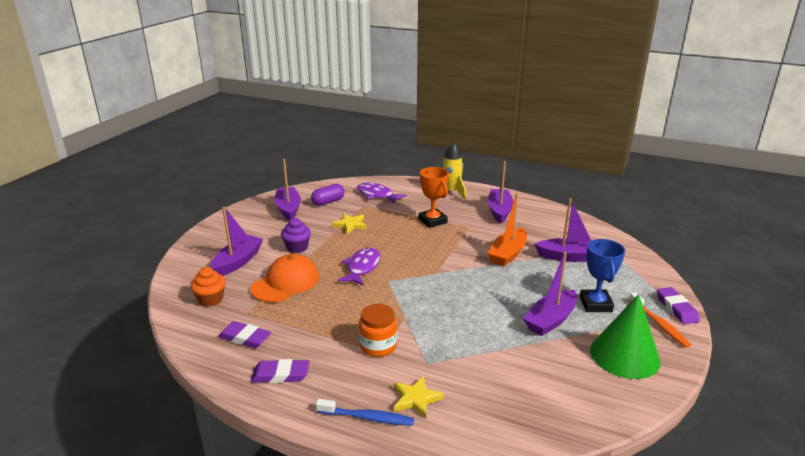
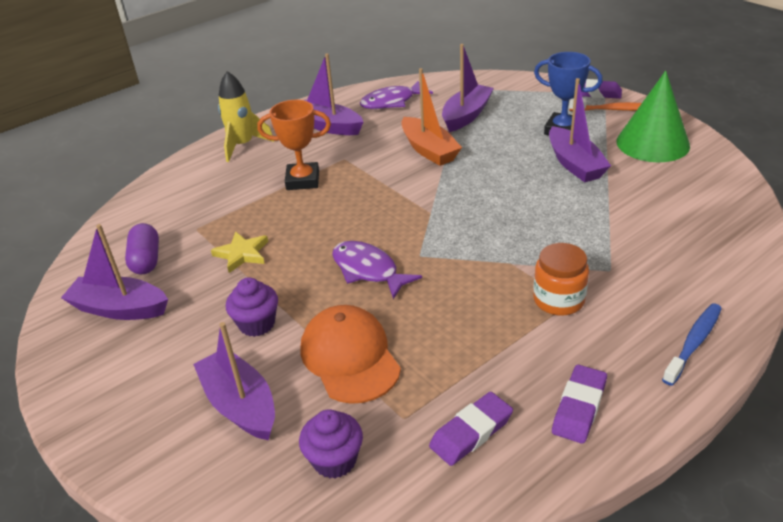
camera: 60 degrees left, 10 degrees up
orange cupcake [190,267,226,307] -> purple cupcake [299,409,363,479]
purple fish [357,182,407,204] -> purple fish moved to [360,81,433,109]
yellow star [394,376,444,419] -> none

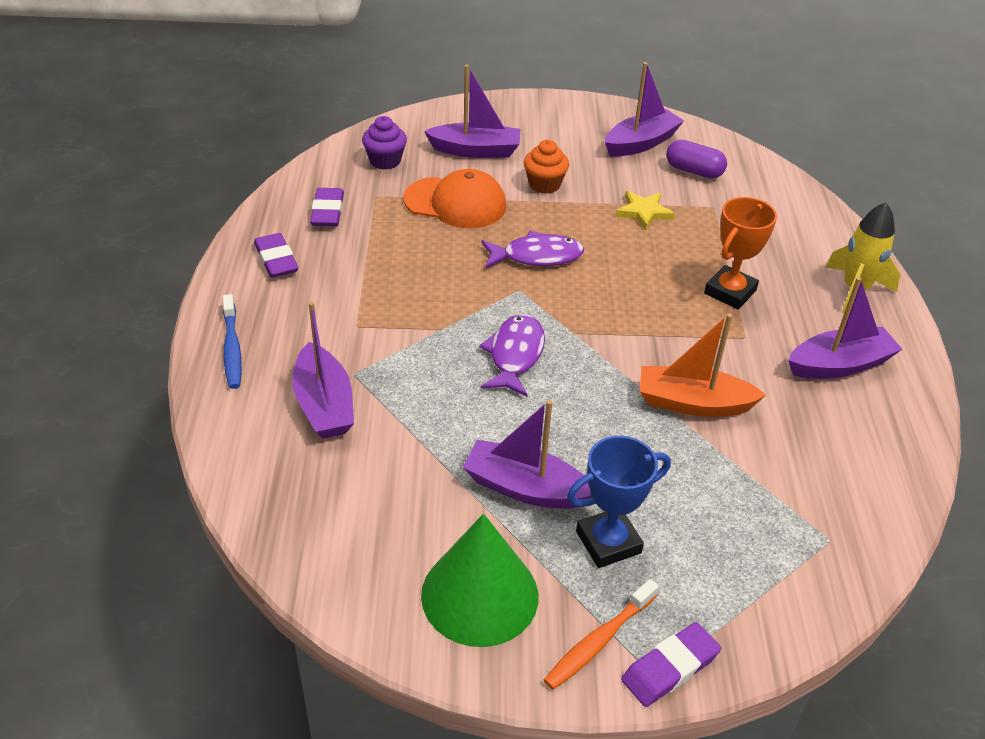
camera: 125 degrees right, 5 degrees up
purple cupcake [226,277,278,337] -> orange cupcake [524,140,569,194]
purple fish [360,81,433,109] -> purple fish moved to [479,314,545,397]
purple boat [442,44,494,132] -> purple boat moved to [292,301,354,439]
orange jar [533,243,589,316] -> none

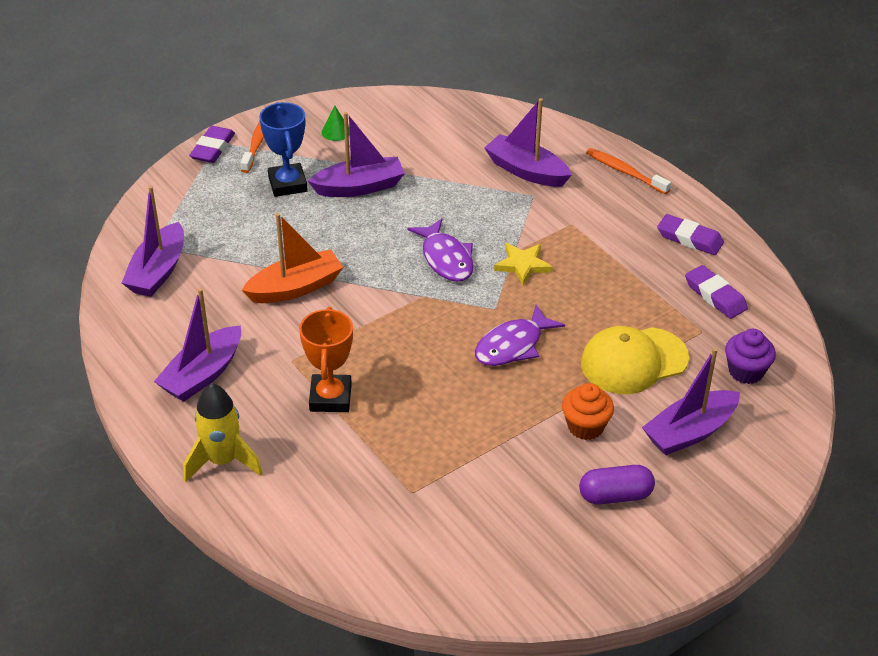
camera: 145 degrees right, 0 degrees up
blue toothbrush [223,294,242,389] -> orange toothbrush [586,148,671,194]
orange cap [403,169,506,228] -> yellow cap [581,326,689,394]
green cone [421,514,538,647] -> green cone [321,106,350,141], size x0.40
blue trophy [567,436,671,568] -> blue trophy turned 45 degrees counterclockwise [259,102,308,197]
purple boat [605,62,684,156] -> purple boat moved to [122,186,184,297]
yellow star [615,191,675,231] -> yellow star moved to [494,243,552,285]
purple capsule [666,140,727,179] -> purple capsule moved to [579,465,655,505]

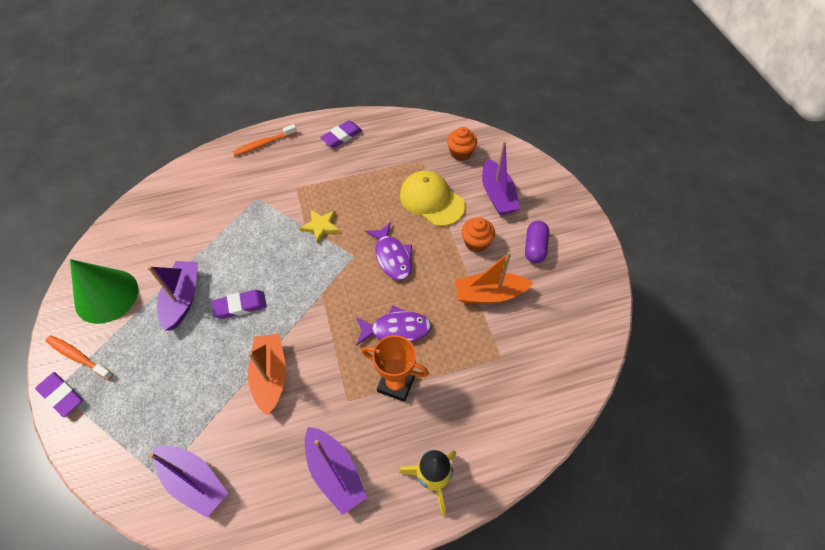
camera: 70 degrees left, 15 degrees up
blue trophy [259,102,308,197] -> none
green cone [321,106,350,141] -> green cone [70,259,138,324], size x2.50
purple fish [407,218,474,282] -> purple fish moved to [356,306,431,345]
purple boat [484,98,572,187] -> none
yellow cap [581,326,689,394] -> yellow cap turned 135 degrees clockwise [400,171,465,226]
purple eraser [685,265,748,319] -> purple eraser moved to [212,290,267,319]
purple cupcake [725,329,776,384] -> orange cupcake [447,127,477,161]
none -> orange boat [455,252,533,304]

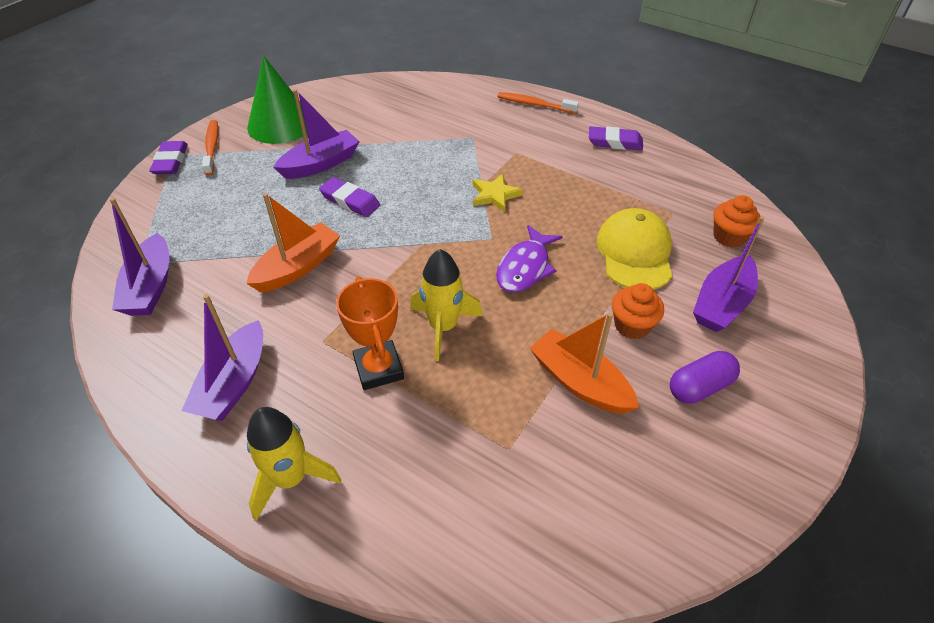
camera: 50 degrees right, 10 degrees down
purple fish [356,306,431,345] -> yellow rocket [410,249,483,361]

